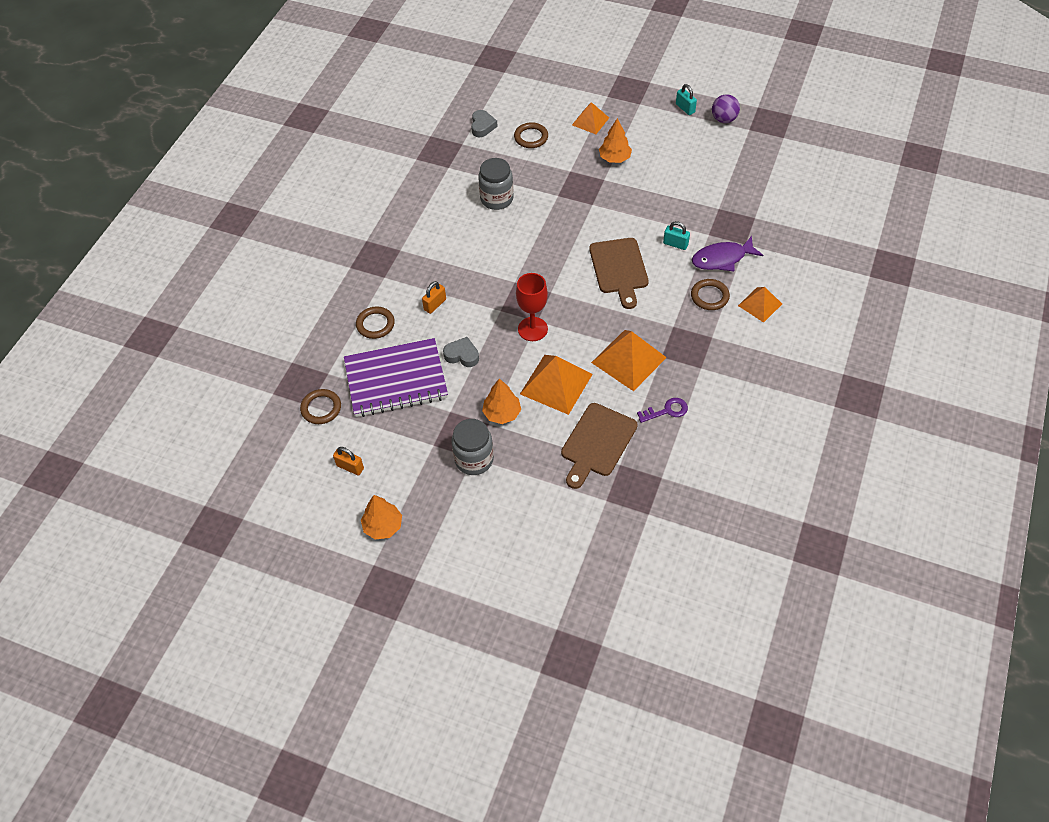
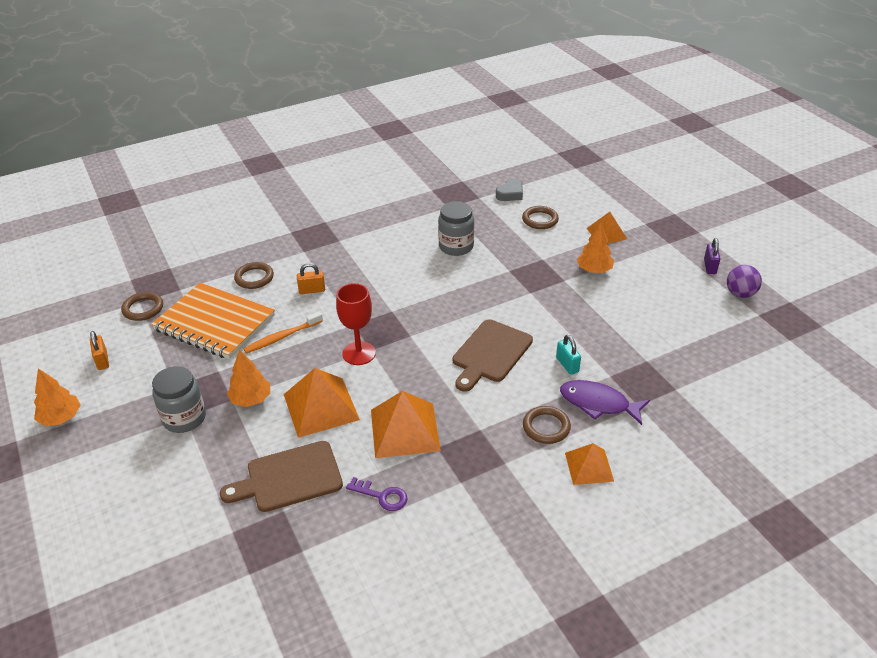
camera: 40 degrees right, 15 degrees down
purple notebook [344,338,448,417] -> orange notebook [151,283,275,359]
grey heart [443,337,479,367] -> orange toothbrush [243,312,323,354]
turquoise padlock [676,84,697,115] -> purple padlock [704,238,720,274]

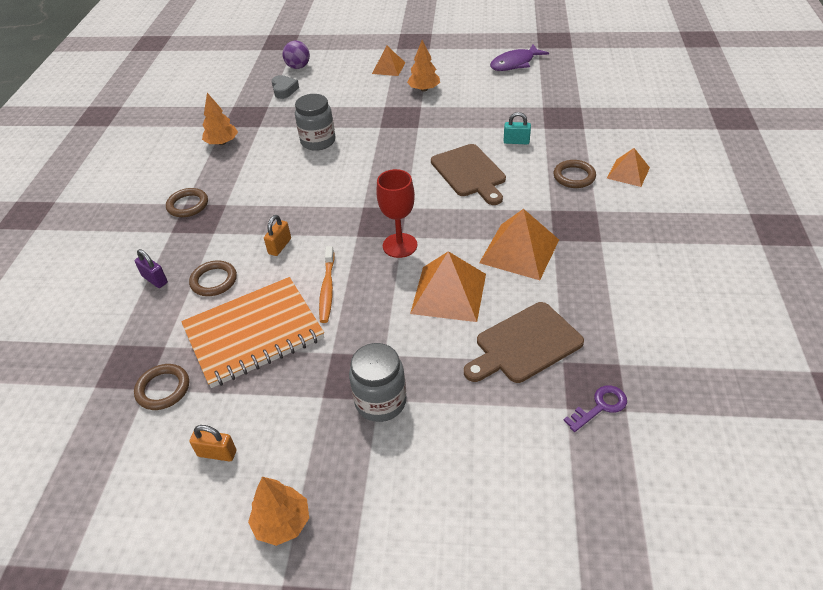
camera: 55 degrees left, 5 degrees up
brown cutting board [220,441,343,512] -> brown cutting board turned 45 degrees clockwise [464,302,584,383]
orange tree [227,350,270,407] -> orange tree moved to [202,93,238,145]
purple key [346,477,408,511] -> purple key moved to [563,386,627,432]
brown ring [522,206,559,229] -> brown ring moved to [166,188,208,217]
purple fish [560,380,650,425] -> purple fish moved to [490,44,549,71]
purple padlock [704,238,720,274] -> purple padlock moved to [135,249,168,288]
purple ball [727,265,762,298] -> purple ball moved to [283,41,310,69]

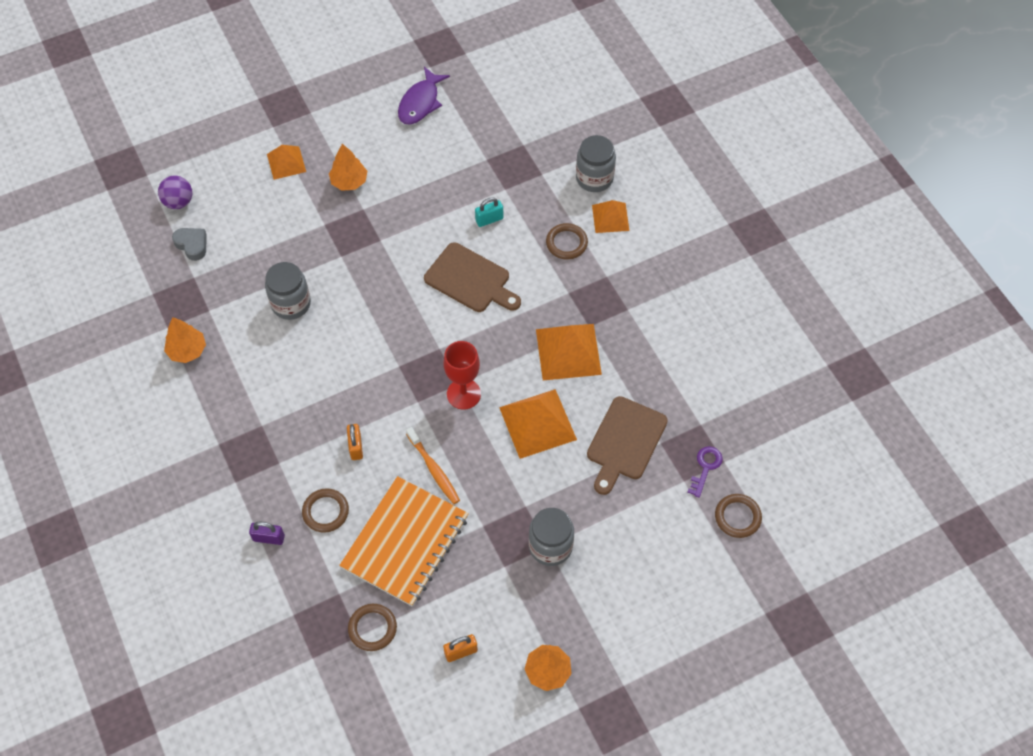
camera: 35 degrees left, 15 degrees up
brown ring [166,188,208,217] -> brown ring moved to [715,494,762,538]
none -> grey jar [576,135,616,192]

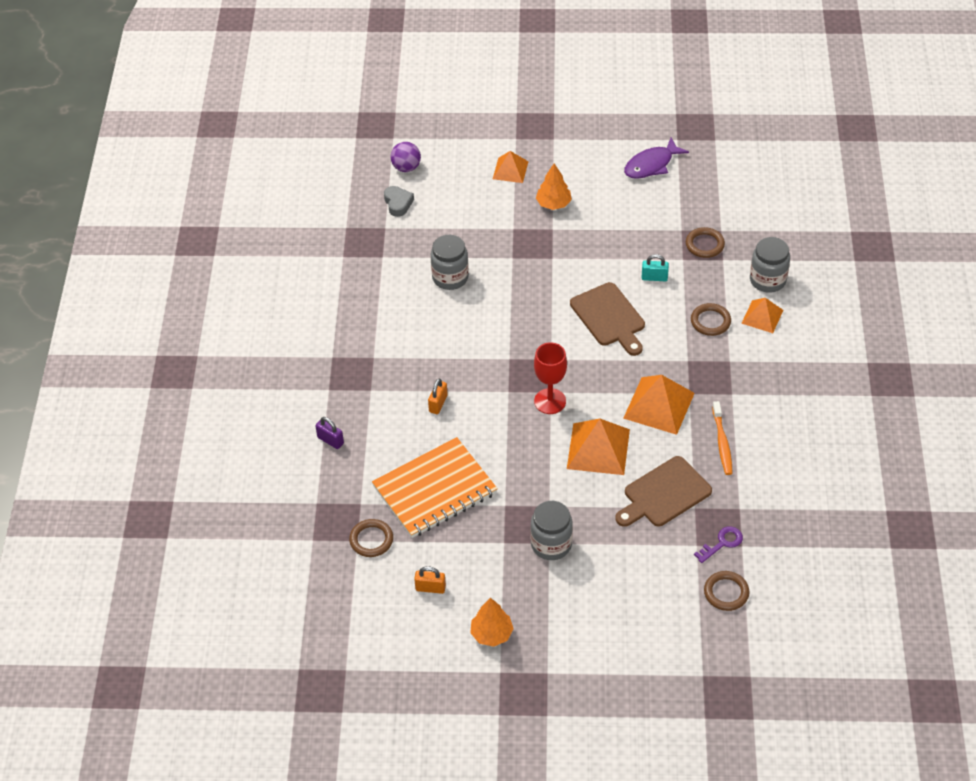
camera: 30 degrees right, 10 degrees down
orange tree [164,317,206,363] -> none
brown ring [302,488,349,533] -> brown ring moved to [686,227,725,258]
orange toothbrush [406,427,460,504] -> orange toothbrush moved to [712,401,733,475]

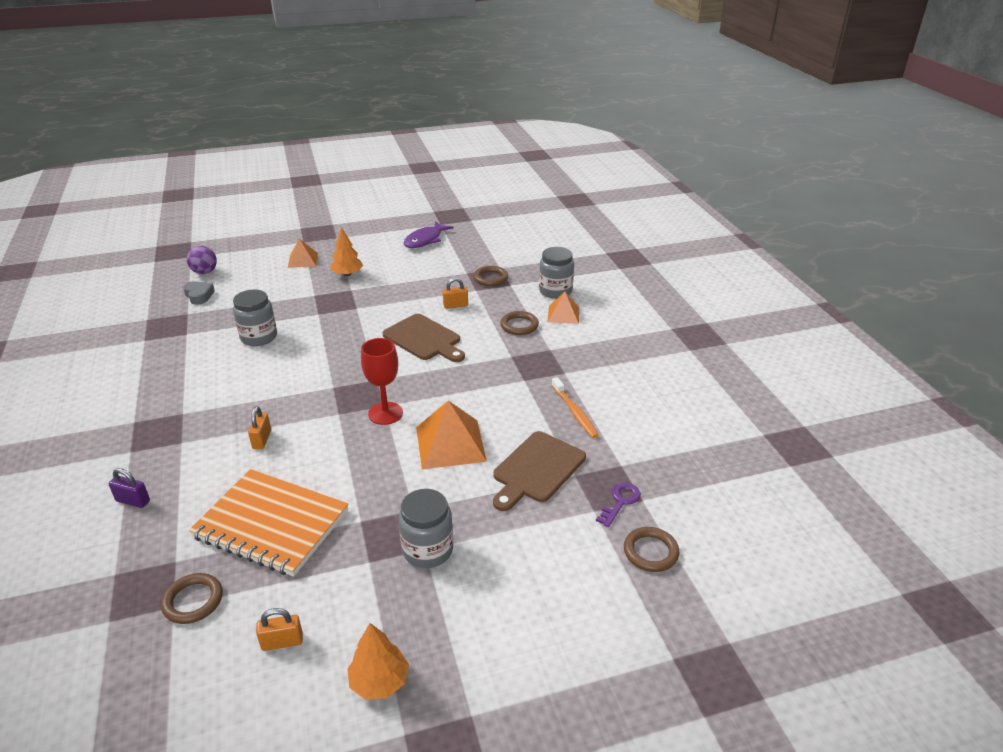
camera: 20 degrees left, 15 degrees down
orange notebook [372,437,498,538] -> orange notebook turned 75 degrees clockwise [189,469,349,577]
orange pyramid [623,375,695,435] -> none
turquoise padlock [642,254,669,281] -> orange padlock [442,278,468,309]

